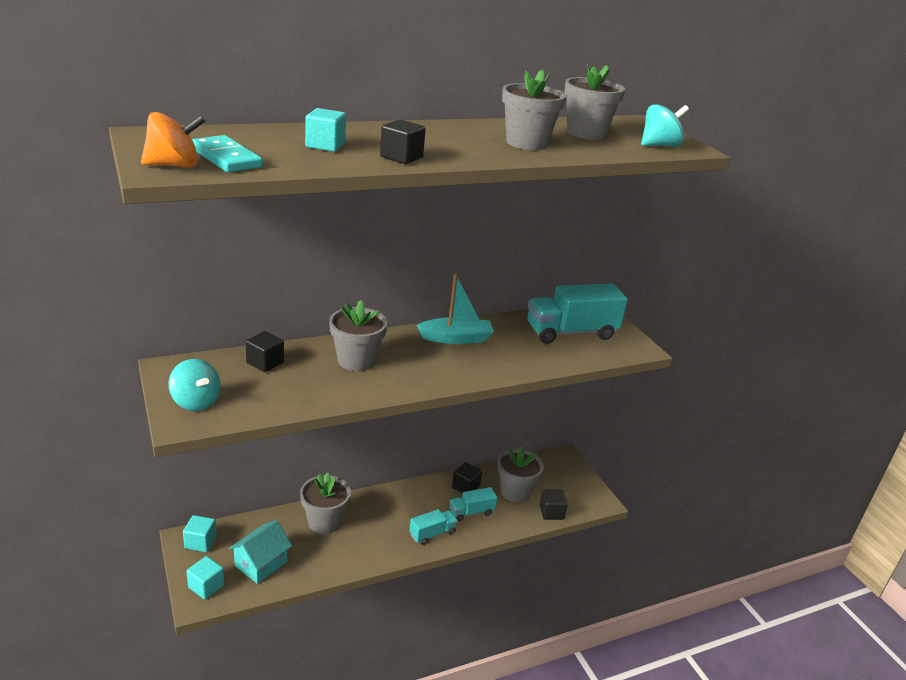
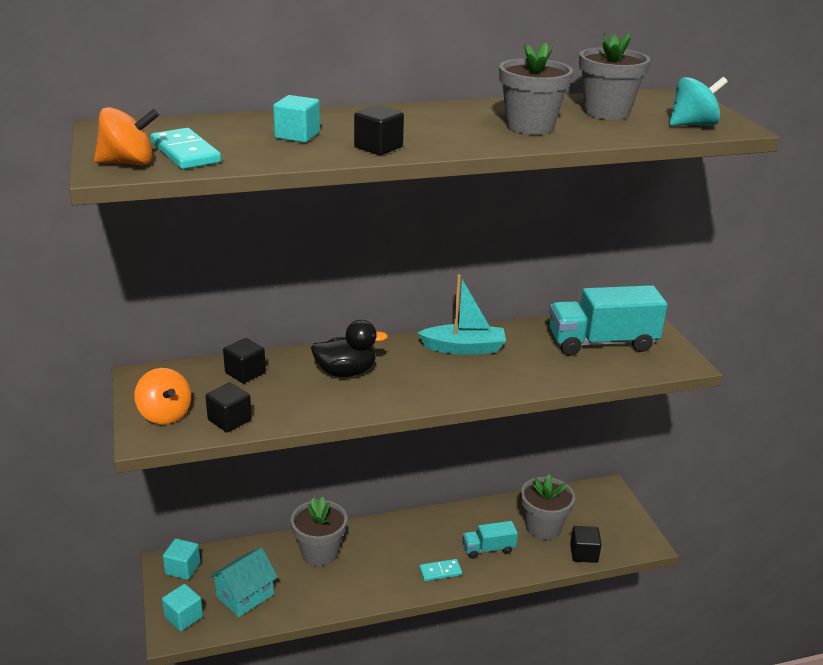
camera: 10 degrees right, 0 degrees up
turquoise spinning top [169,359,221,411] -> orange spinning top [134,368,191,424]
grey flower pot [329,300,387,371] -> black duck [311,320,388,377]
turquoise truck [409,509,458,545] -> turquoise domino [419,559,462,581]
black cube [452,462,482,493] -> black cube moved to [205,382,252,432]

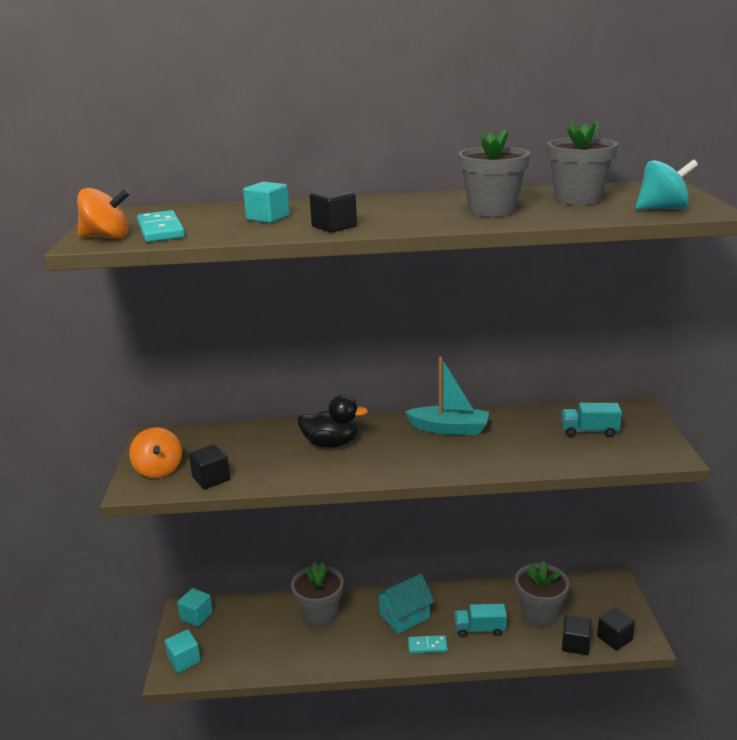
camera: 15 degrees right, 5 degrees down
turquoise house [209,547,278,617] -> turquoise house moved to [375,574,434,634]
black cube [223,338,266,383] -> black cube moved to [597,608,635,651]
turquoise truck [549,285,668,356] -> turquoise truck [561,403,622,437], size x0.52

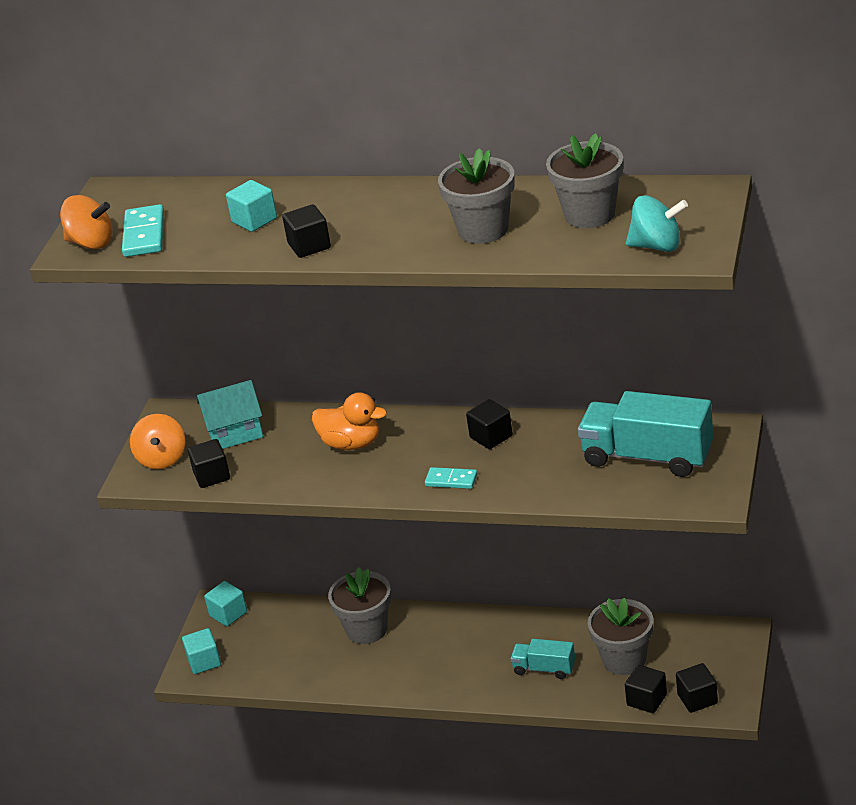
camera: 20 degrees right, 10 degrees up
black duck [297,395,368,448] -> orange duck [312,392,387,450]
turquoise house [375,574,434,634] -> turquoise house moved to [197,380,263,449]
turquoise boat [405,357,489,435] -> black cube [466,399,513,449]
turquoise domino [408,635,448,654] -> turquoise domino moved to [425,467,478,489]
turquoise truck [561,403,622,437] -> turquoise truck [578,391,713,477], size x1.91

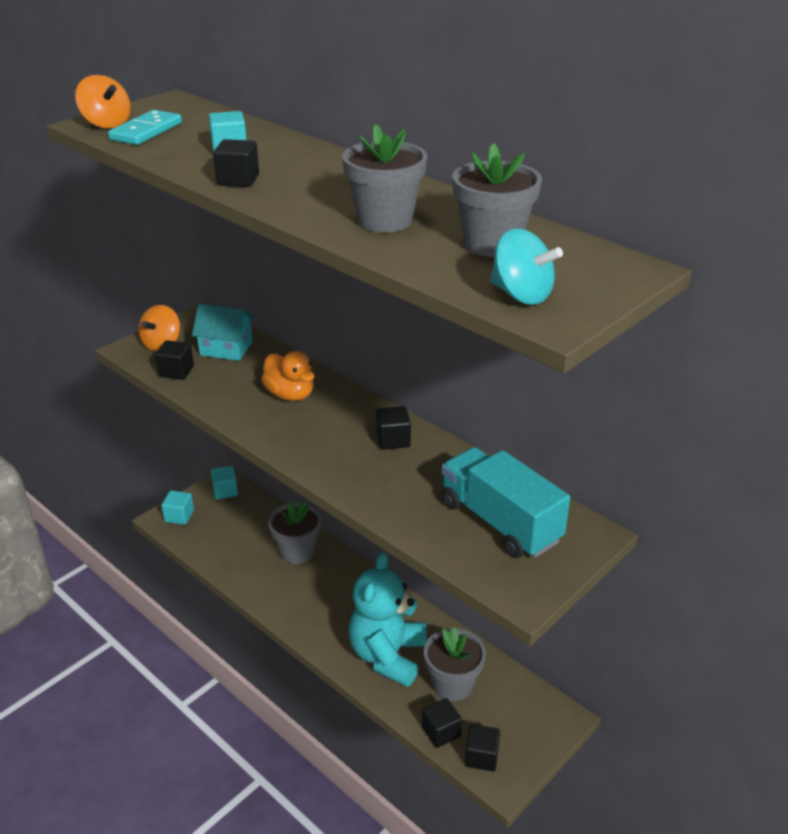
camera: 25 degrees right, 0 degrees up
turquoise domino [425,467,478,489] -> none
turquoise truck [511,639,575,679] -> turquoise teddy bear [348,552,427,687]

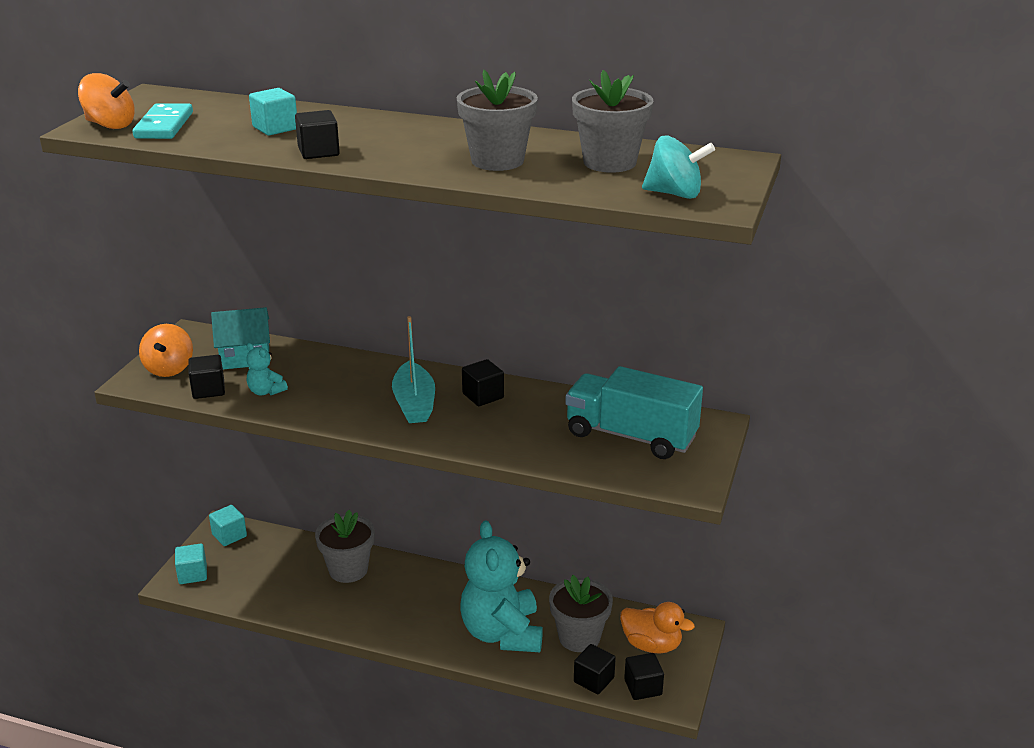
camera: 25 degrees left, 5 degrees down
orange duck [261,351,315,401] -> orange duck moved to [620,602,695,653]
none -> turquoise teddy bear [246,343,288,395]
none -> turquoise boat [392,316,435,423]

